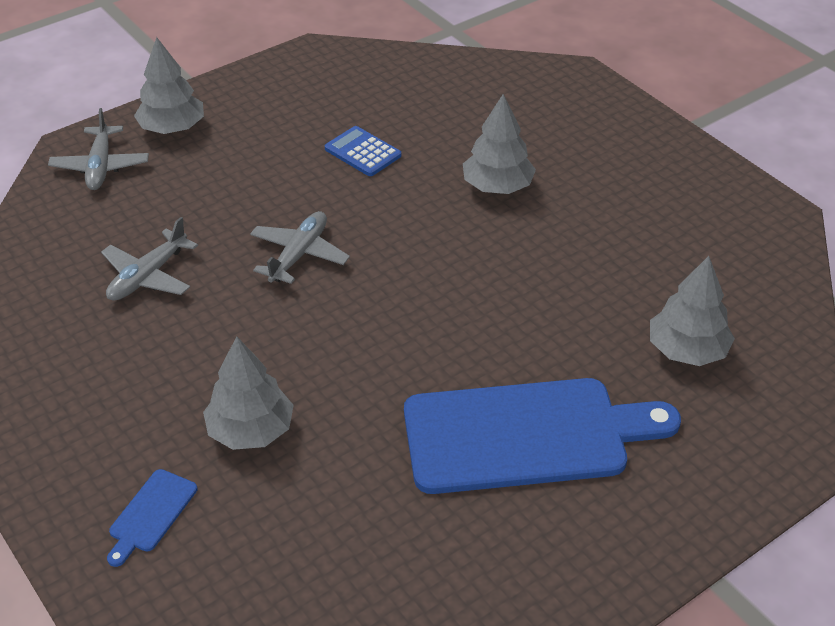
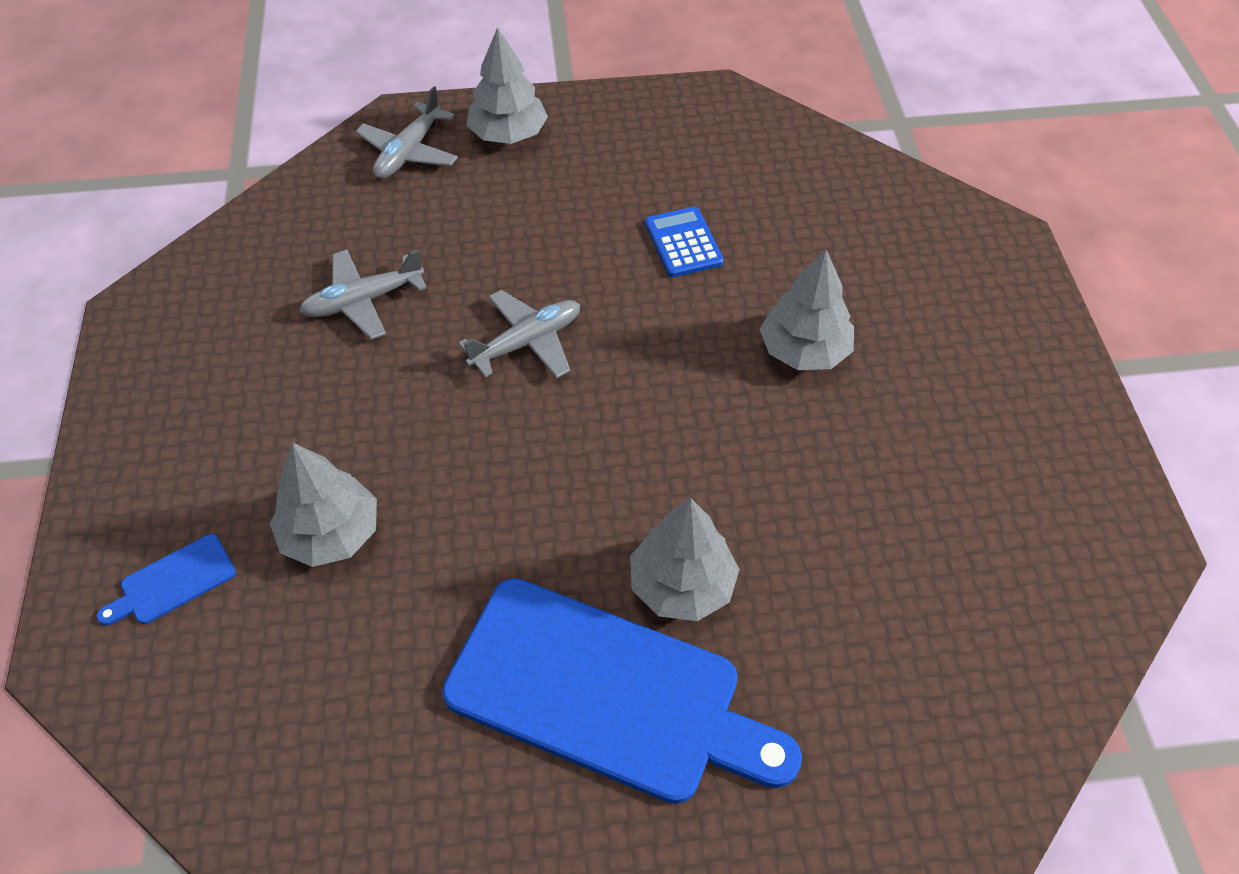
camera: 30 degrees right, 10 degrees up
grey tree [650,256,735,366] -> grey tree moved to [630,498,740,621]

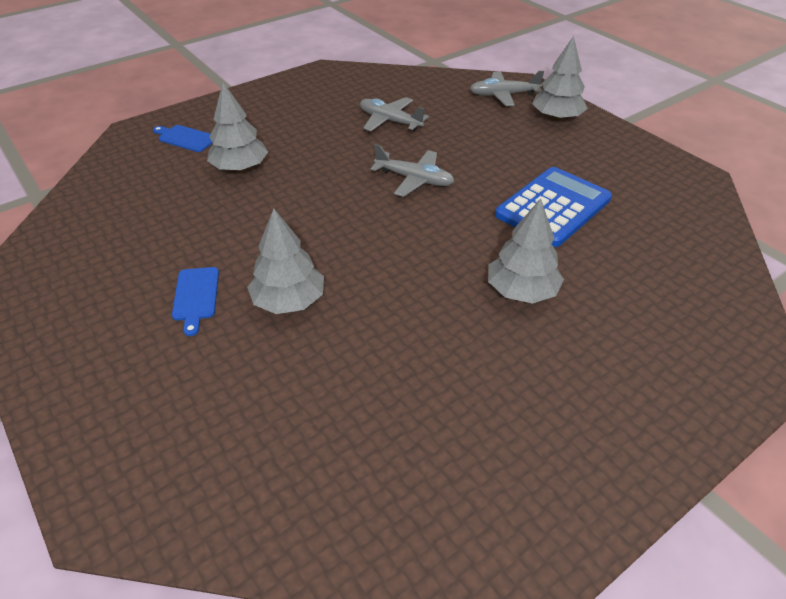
camera: 60 degrees right, 10 degrees down
blue cutting board [442,578,802,804] -> blue cutting board [172,267,219,336], size x0.40
blue calculator [645,207,724,277] -> blue calculator [495,167,612,247], size x1.74

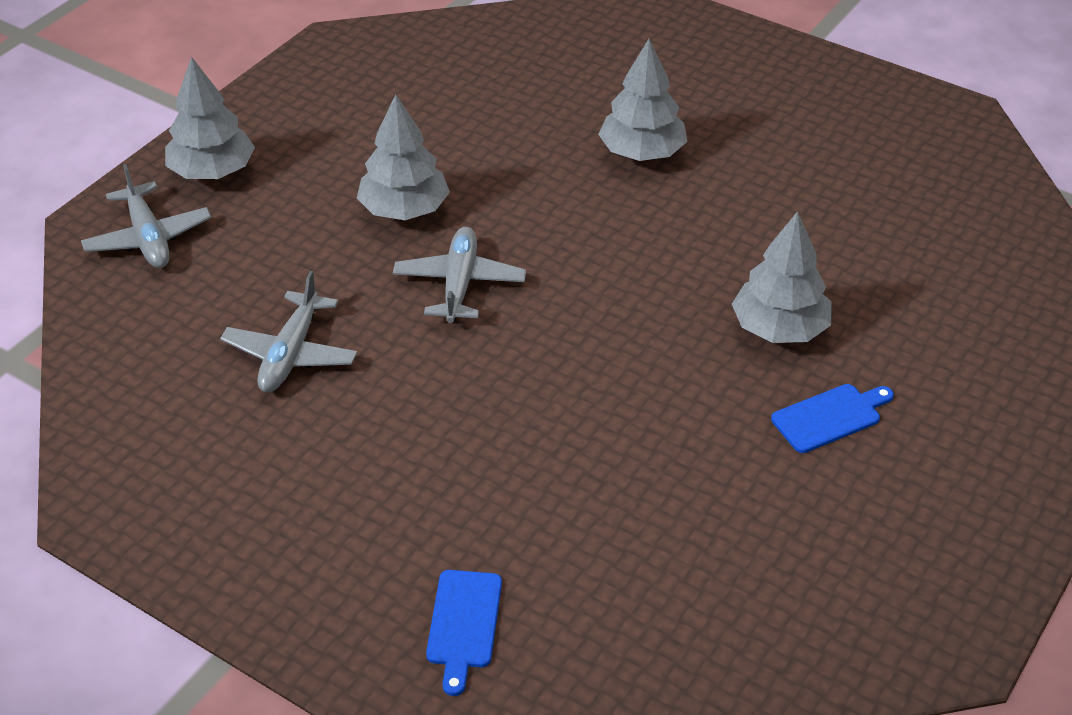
camera: 110 degrees left, 0 degrees up
grey tree [207,82,268,172] -> grey tree moved to [357,94,450,220]
blue calculator [495,167,612,247] -> none

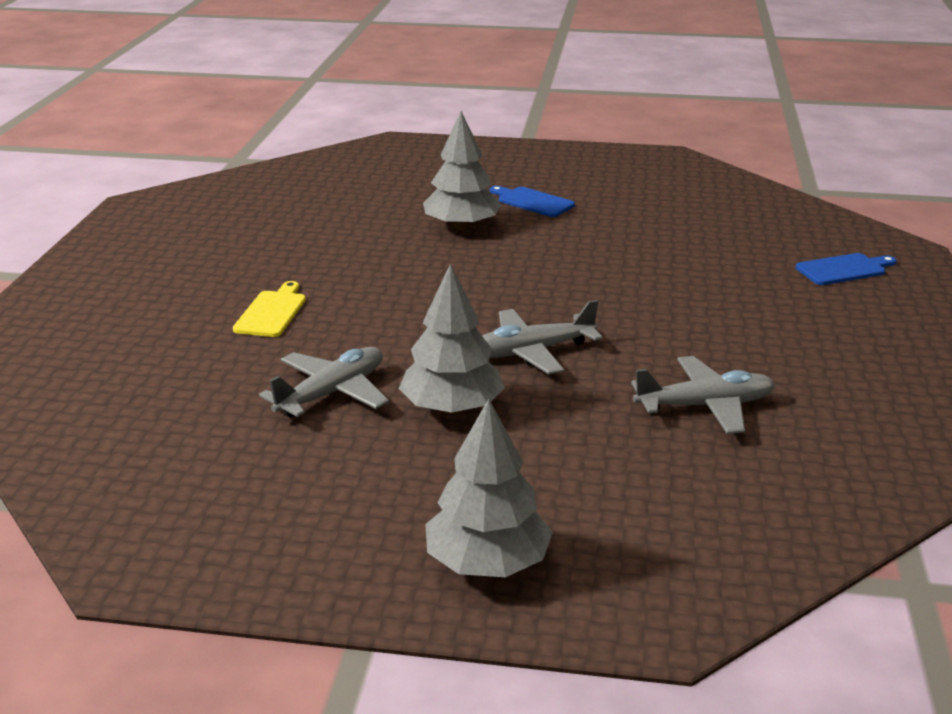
camera: 115 degrees left, 15 degrees down
grey plane [81,164,212,268] -> grey plane moved to [259,347,389,417]
grey tree [598,39,688,161] -> yellow cutting board [233,281,306,337]

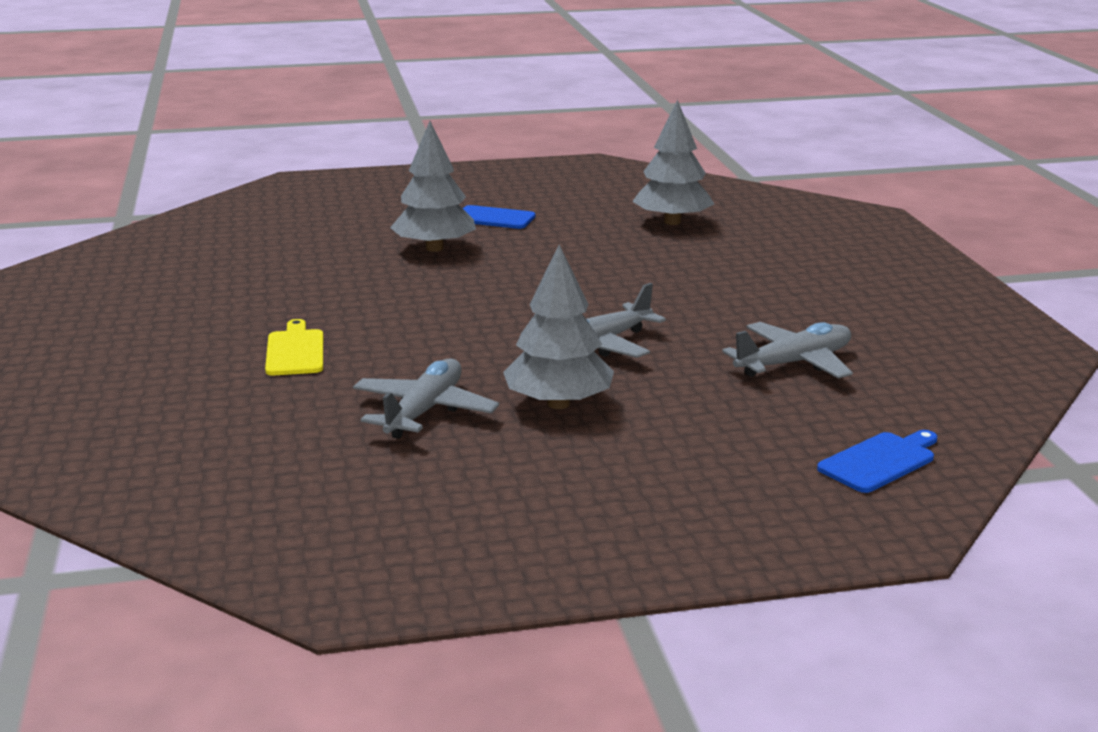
camera: 20 degrees left, 5 degrees down
grey tree [425,399,553,577] -> grey tree moved to [632,99,714,225]
blue cutting board [796,253,896,285] -> blue cutting board moved to [817,430,937,493]

